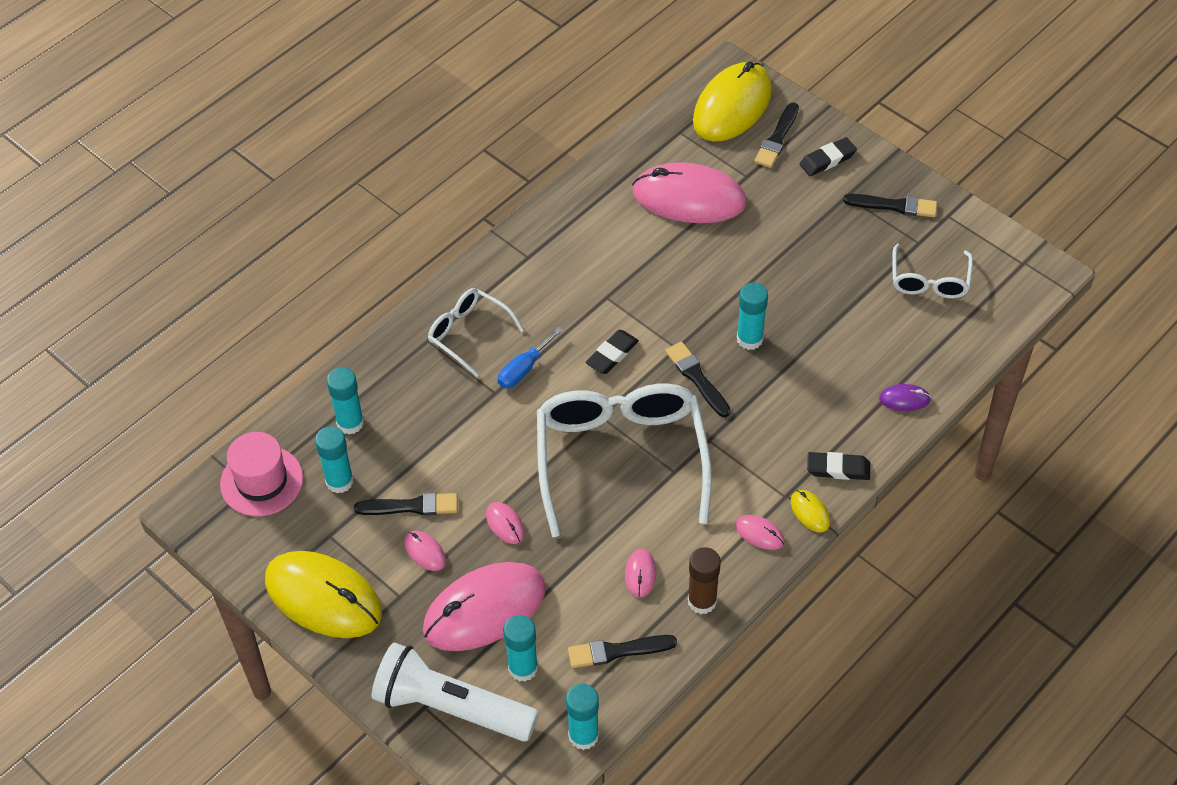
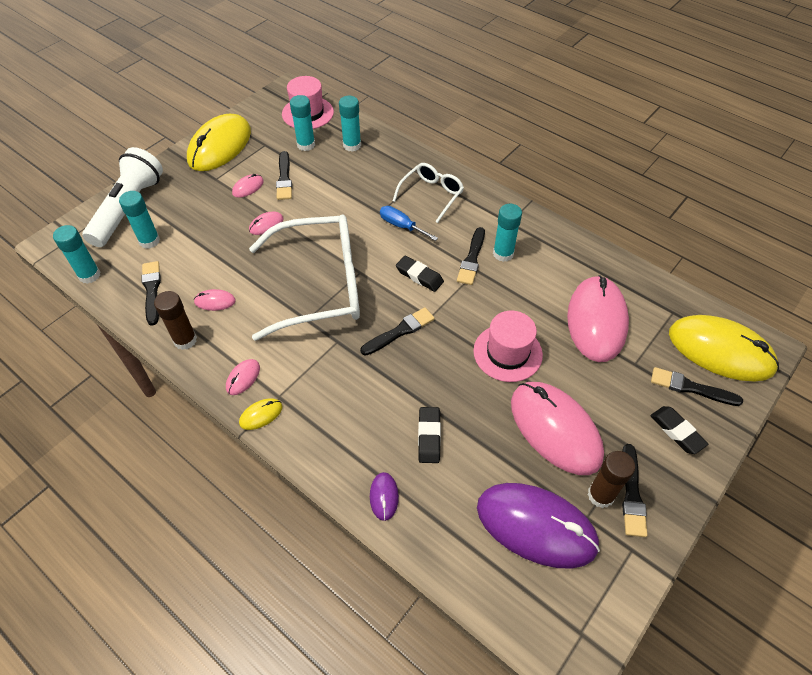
camera: 85 degrees right, 0 degrees up
pink mouse [423,562,546,651] -> pink mouse moved to [511,382,604,475]
turquoise glue stick [737,283,768,350] -> turquoise glue stick moved to [493,204,522,262]
black eraser [807,452,870,480] -> black eraser moved to [418,407,441,463]
white glasses [892,244,973,299] -> purple mouse [477,483,600,569]
none -> black brush [457,227,485,285]
none -> pink hat [473,311,543,382]
none -> brown glue stick [588,451,635,508]

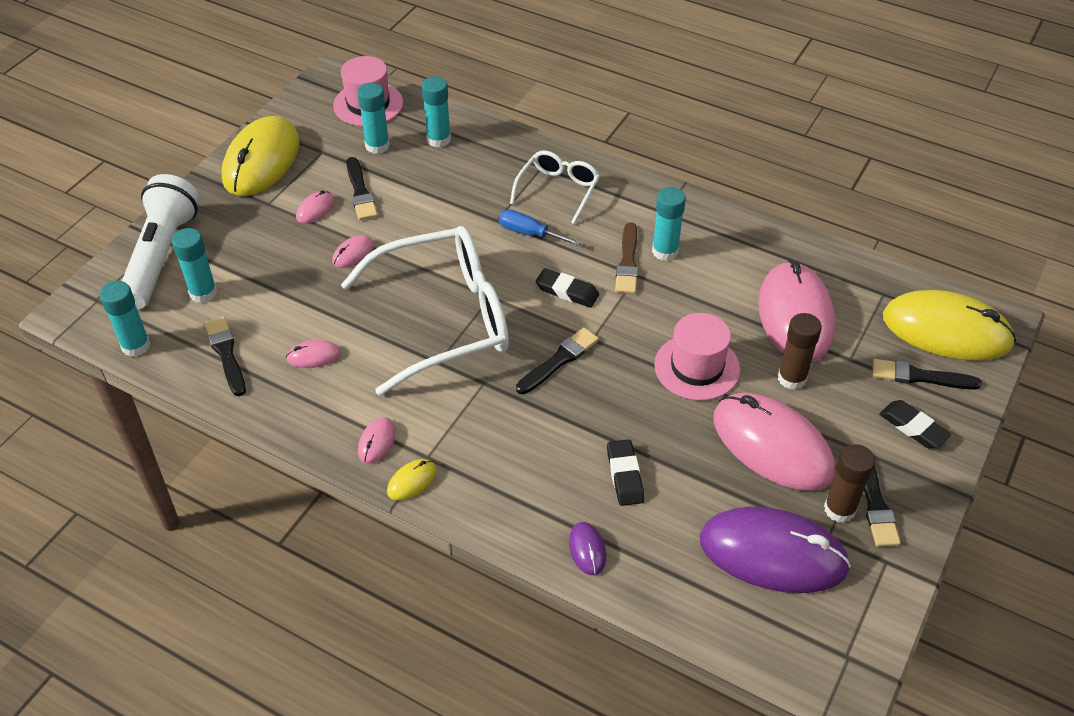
camera: 10 degrees left, 5 degrees down
brown glue stick [154,291,197,350] -> brown glue stick moved to [778,313,822,390]
black brush [457,227,485,285] -> brown brush [615,222,638,294]

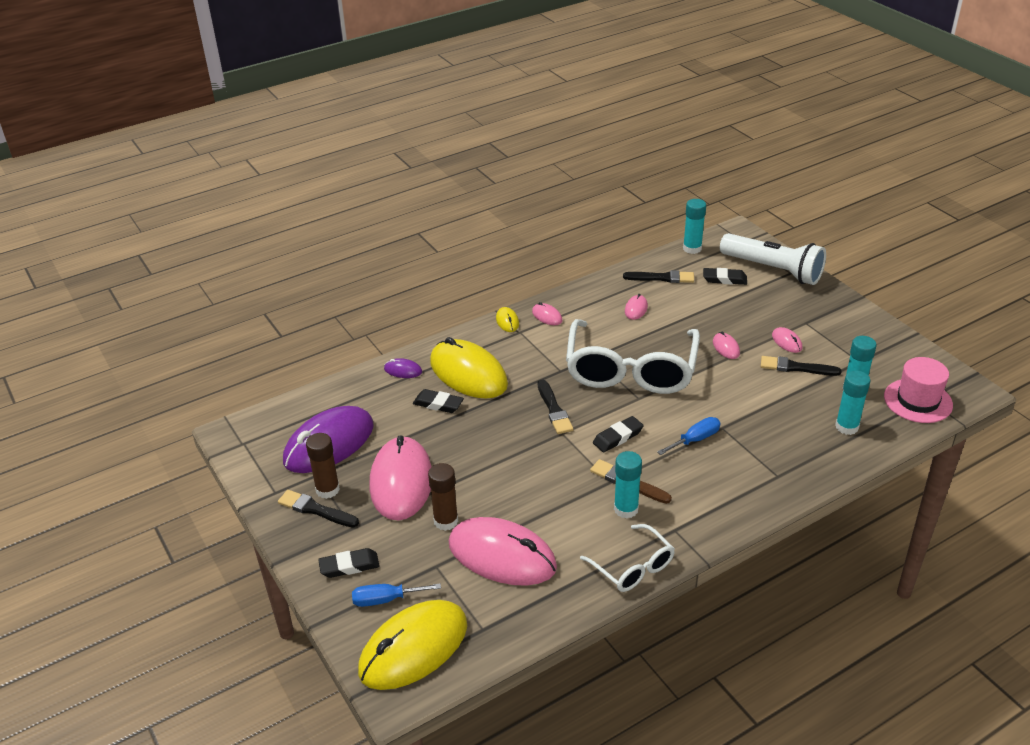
camera: 120 degrees right, 10 degrees down
turquoise glue stick [172,228,217,303] -> black eraser [703,268,747,285]
yellow mouse [222,116,299,196] -> yellow mouse moved to [430,337,508,398]
white glasses [510,150,600,224] -> white glasses moved to [580,524,675,592]
pink hat [654,313,740,401] -> none
pink mouse [713,392,835,491] -> pink mouse turned 75 degrees counterclockwise [370,435,432,521]
black brush [873,359,982,390] -> blue screwdriver [352,583,441,607]

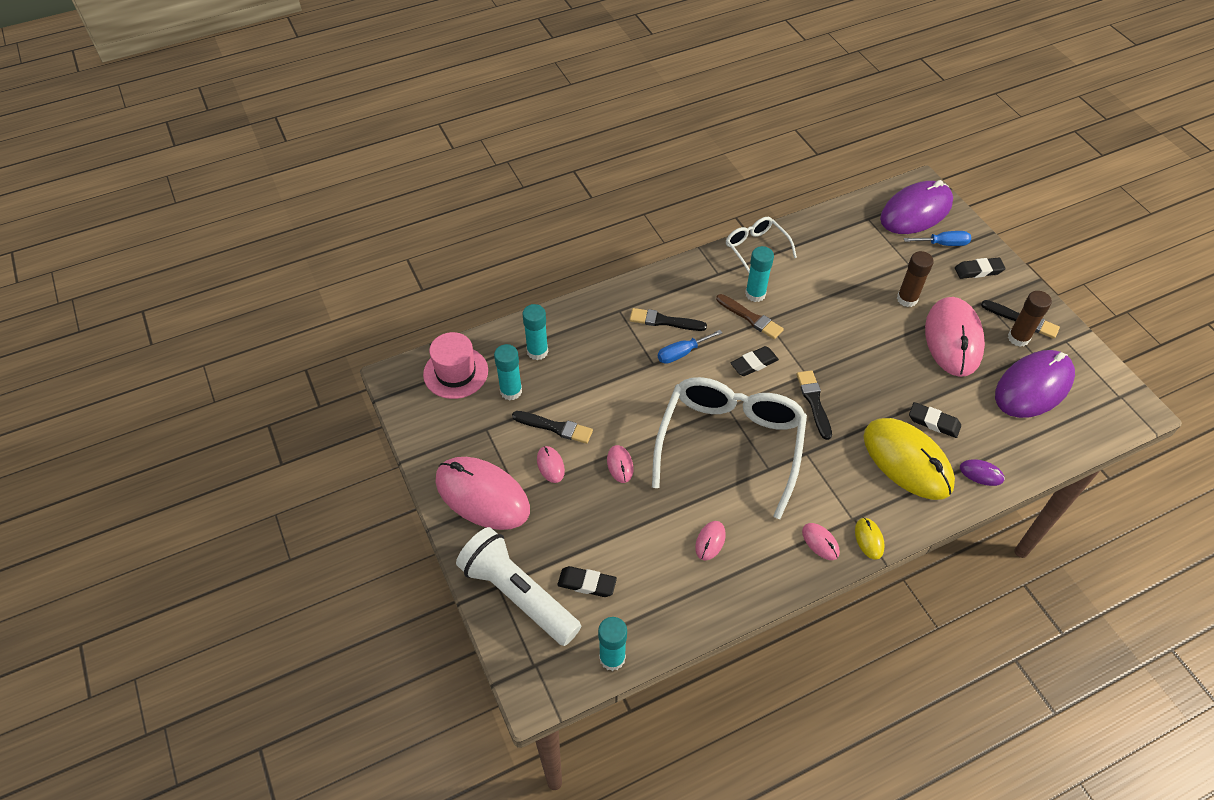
camera: 175 degrees left, 15 degrees up
yellow mouse [358,600,467,690] -> purple mouse [880,180,953,234]
pink mouse [449,517,557,586] -> pink mouse moved to [435,457,530,530]
black brush [623,270,694,283] -> black brush moved to [630,308,707,331]

